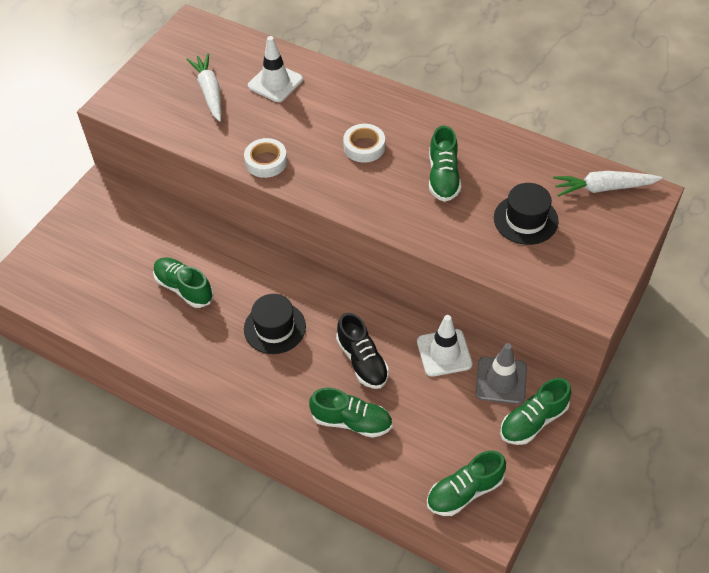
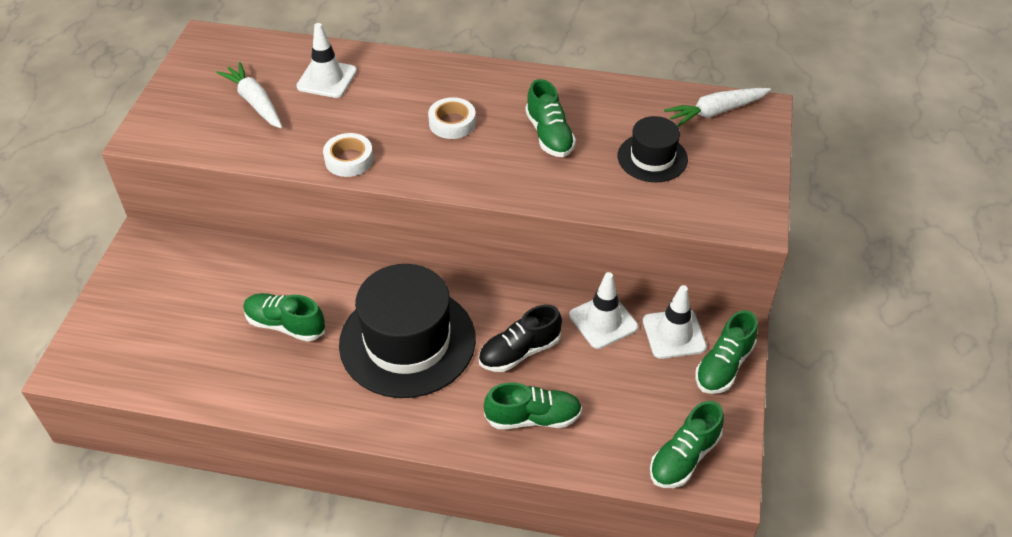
camera: 20 degrees left, 5 degrees down
black hat [244,294,306,354] -> black hat [339,264,476,398], size x1.88
black shoe [336,313,389,389] -> black shoe turned 105 degrees clockwise [478,305,562,372]
grey traffic cone [475,343,527,404] -> white traffic cone [643,285,707,359]

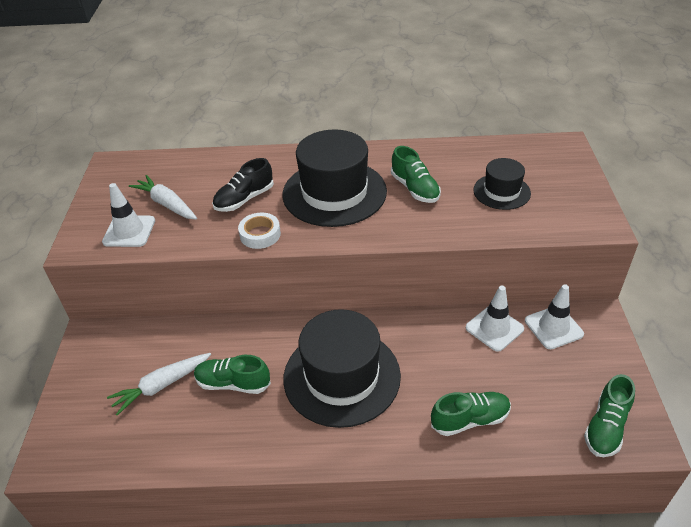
camera: 10 degrees left, 5 degrees down
white traffic cone [296,23,357,98] -> white traffic cone moved to [102,183,155,247]
white tape [428,97,476,139] -> black hat [283,130,387,227]
black shoe [478,305,562,372] -> black shoe moved to [212,158,274,212]
white carrot [664,88,771,127] -> white carrot moved to [107,353,211,416]
green shoe [695,310,758,394] -> none

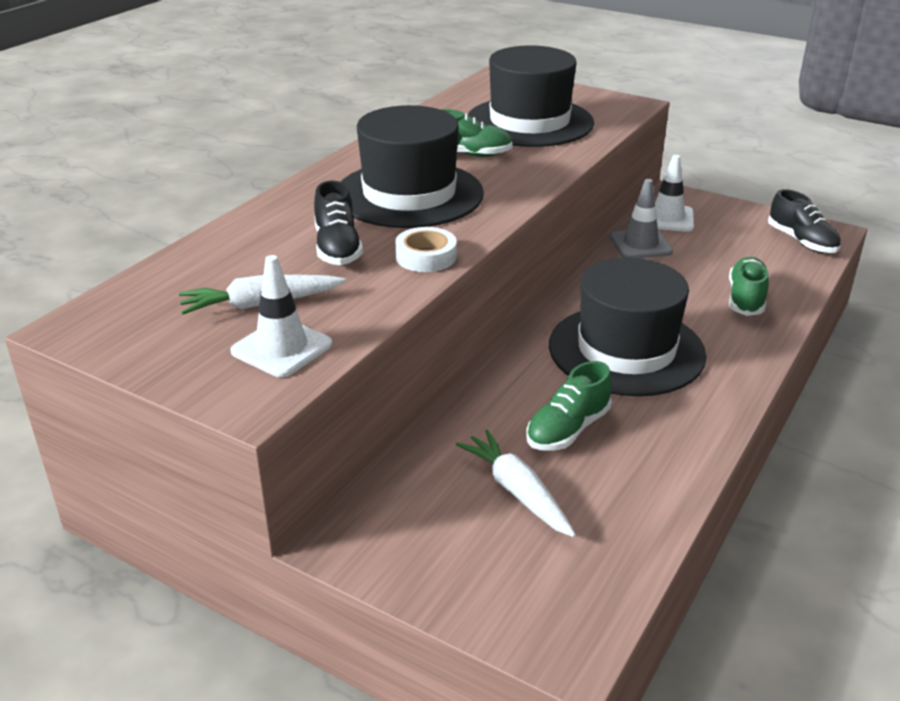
camera: 60 degrees left, 10 degrees down
white carrot [107,353,211,416] -> white carrot turned 150 degrees clockwise [456,430,576,537]
white traffic cone [466,286,524,352] -> grey traffic cone [609,179,673,258]
black hat [473,158,531,210] -> black hat [468,45,594,147], size x1.88
green shoe [584,374,635,457] -> black shoe [768,189,841,253]

